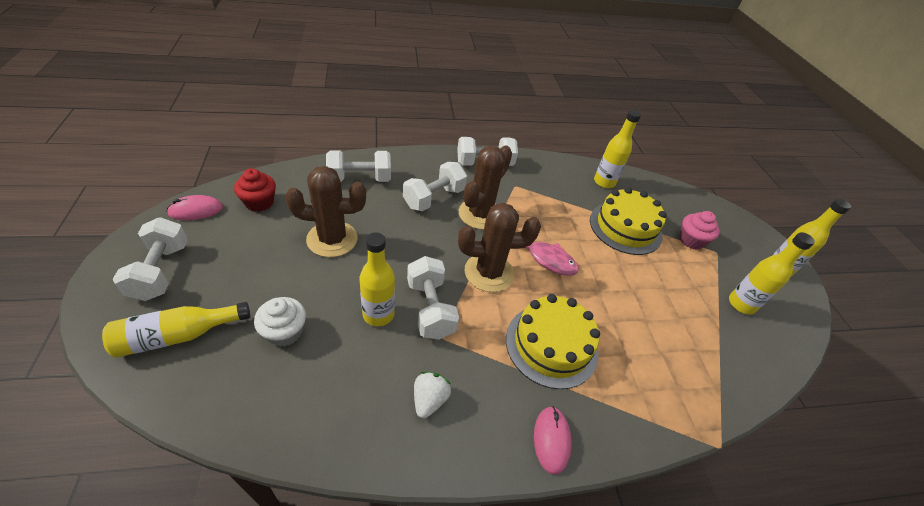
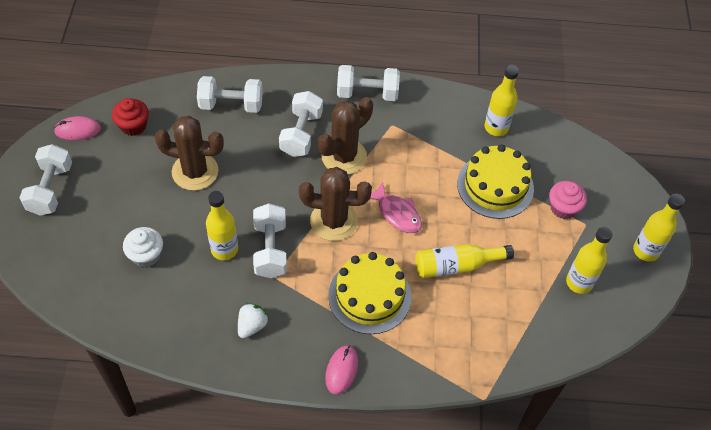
camera: 15 degrees right, 10 degrees up
yellow bottle [102,302,250,358] -> yellow bottle moved to [415,244,514,278]
white dumbbell [403,162,467,211] -> white dumbbell turned 45 degrees counterclockwise [279,91,323,157]

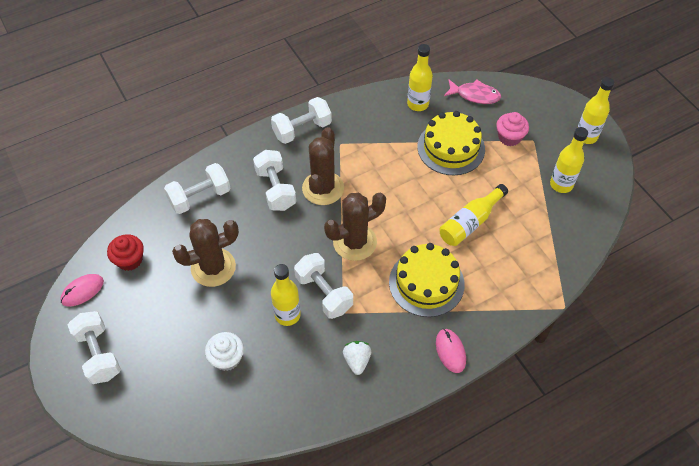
camera: 30 degrees left, 0 degrees up
pink fish [370,182,422,233] -> pink fish moved to [444,80,501,104]

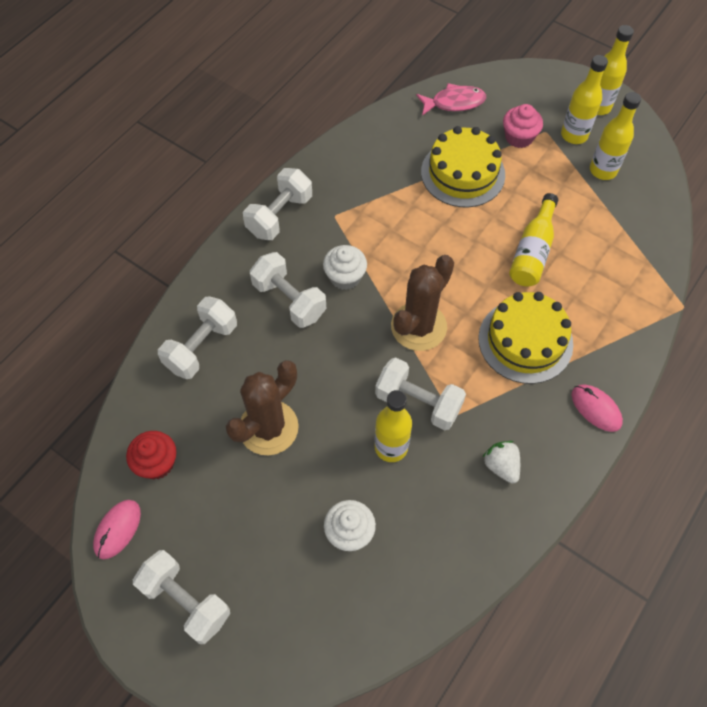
camera: 25 degrees left, 5 degrees up
brown cactus [302,127,344,205] -> white cupcake [323,245,367,290]
yellow bottle [407,44,433,111] -> yellow bottle moved to [561,55,608,144]

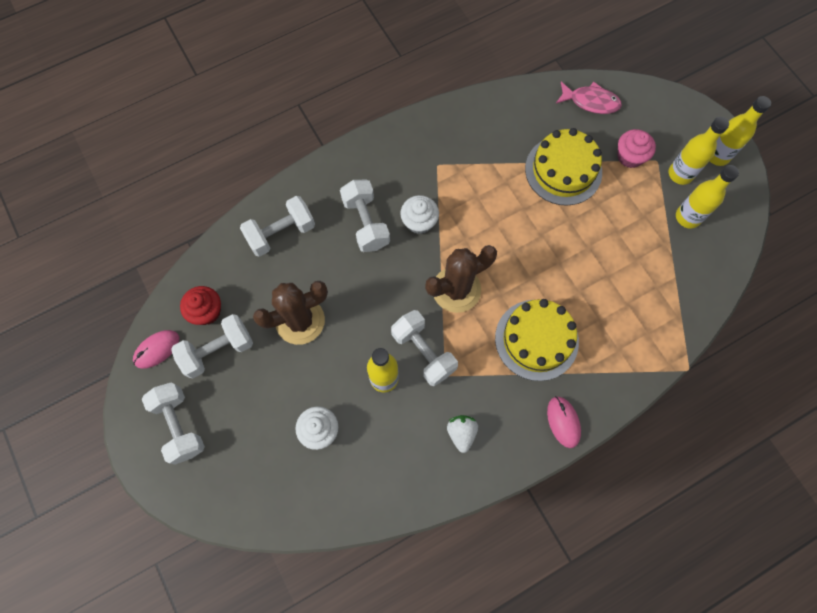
camera: 25 degrees right, 10 degrees up
white dumbbell [243,168,312,240] -> white dumbbell moved to [171,314,253,378]
yellow bottle [509,193,558,287] -> none

